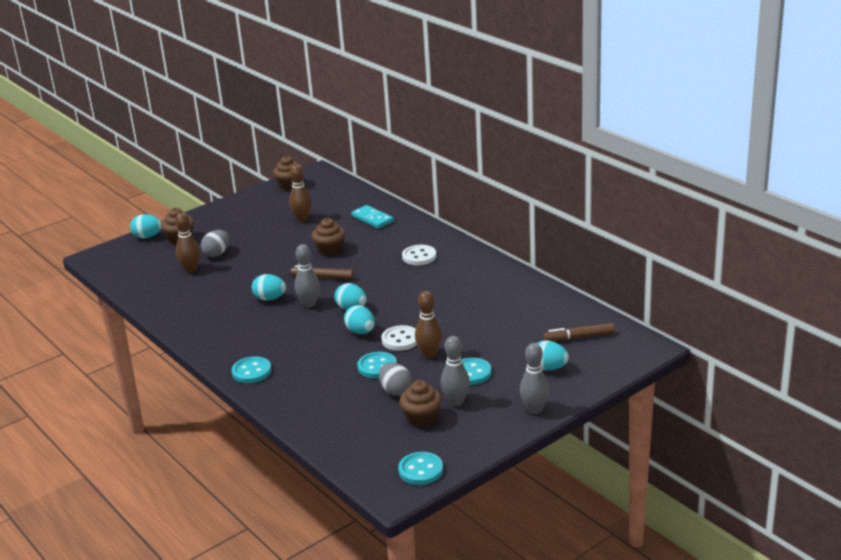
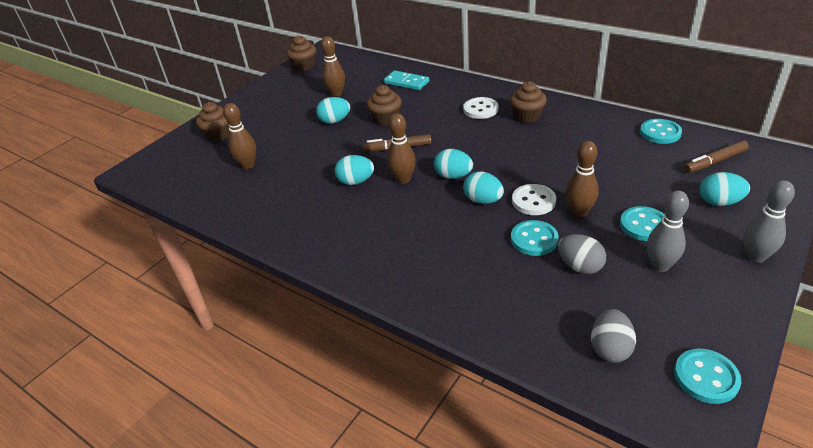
camera: 15 degrees left, 10 degrees up
turquoise egg [130,214,161,238] -> turquoise egg moved to [316,97,350,124]
grey egg [201,230,229,257] -> grey egg moved to [591,309,636,363]
turquoise button [232,356,272,383] -> turquoise button moved to [640,119,682,144]
grey bowling pin [295,244,320,307] -> brown bowling pin [387,113,416,184]
brown cupcake [399,380,442,427] -> brown cupcake moved to [510,81,547,123]

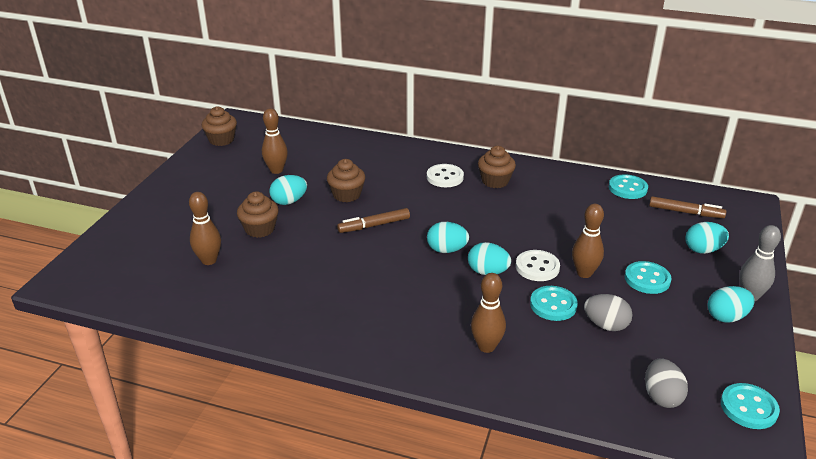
camera: 20 degrees left, 5 degrees down
brown cupcake [196,102,229,142] -> brown cupcake moved to [237,191,279,238]
turquoise egg [334,155,374,185] -> turquoise egg moved to [708,286,755,323]
turquoise domino [384,70,429,90] -> none
brown bowling pin [387,113,416,184] -> brown bowling pin moved to [471,273,506,353]
grey bowling pin [647,191,689,272] -> none
brown marker [684,140,749,173] -> brown marker turned 120 degrees counterclockwise [649,196,726,218]

